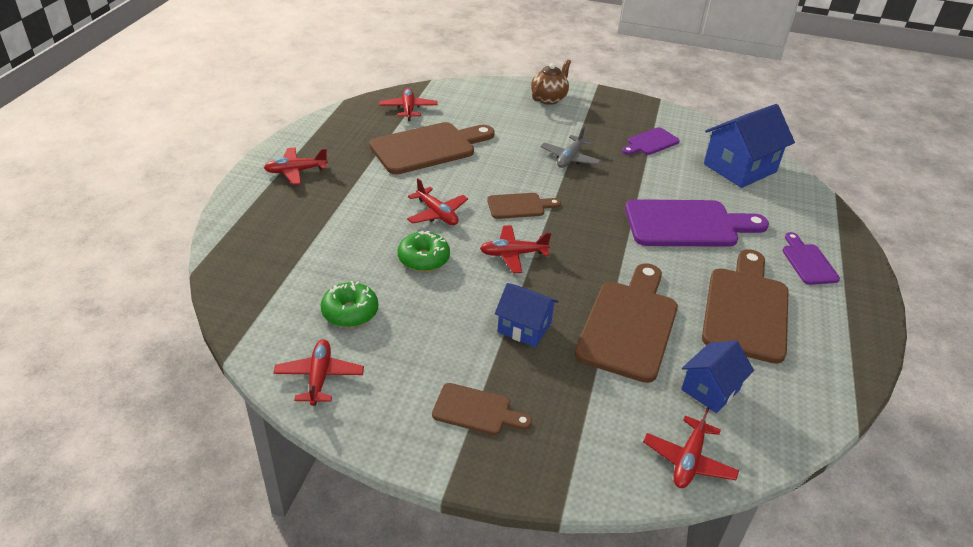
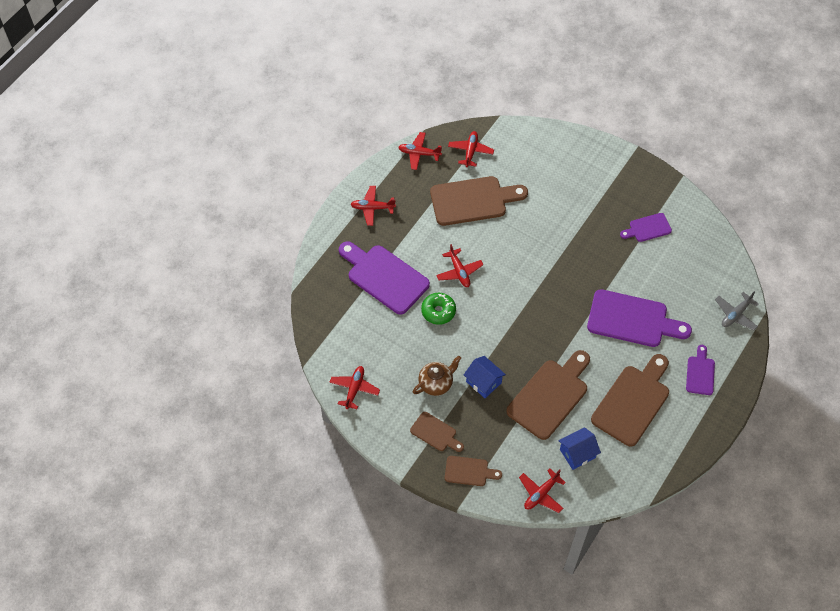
camera: 20 degrees right, 20 degrees up
green donut [321,281,378,327] -> none
red plane [480,225,551,273] -> red plane moved to [398,132,442,170]
brown cutting board [487,193,561,219] -> brown cutting board moved to [445,456,502,486]
brown teapot [531,59,571,105] -> brown teapot moved to [413,356,461,396]
grey plane [541,126,601,168] -> grey plane moved to [715,291,759,330]
blue house [704,104,795,188] -> none
none -> purple cutting board [339,241,430,315]

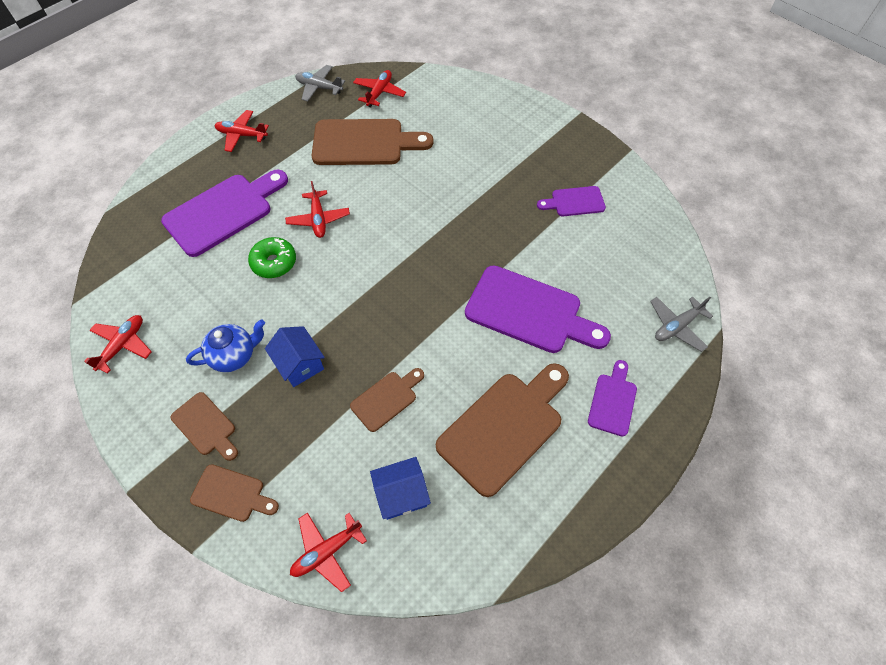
camera: 10 degrees right, 0 degrees up
purple cutting board [339,241,430,315] -> purple cutting board turned 90 degrees clockwise [161,170,288,257]
red plane [398,132,442,170] -> grey plane [295,65,345,101]
brown teapot [413,356,461,396] -> blue teapot [186,319,265,372]
brown cutting board [507,350,590,440] -> brown cutting board [350,368,424,432], size x0.52

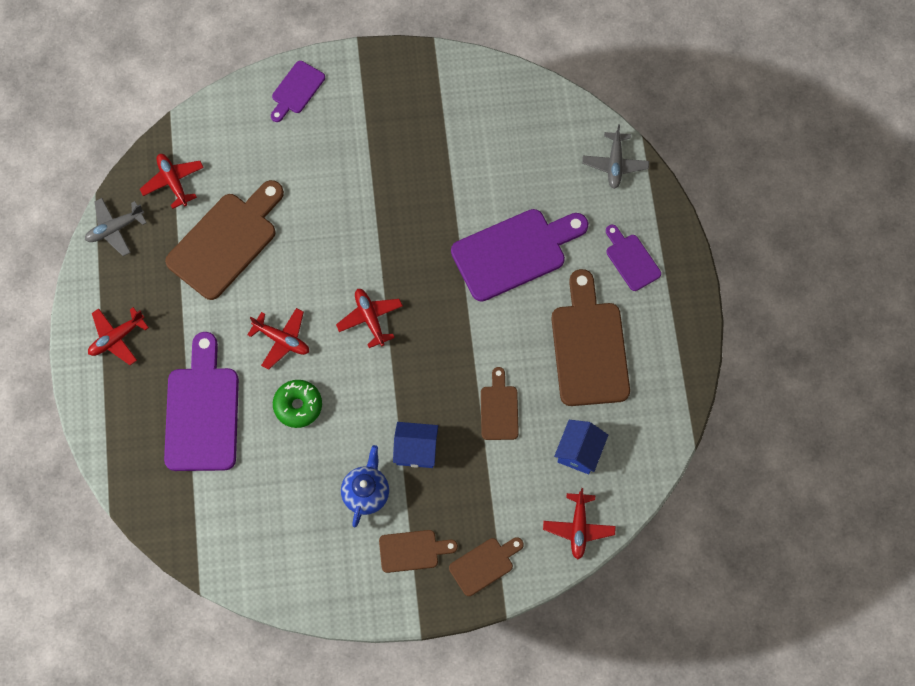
camera: 50 degrees left, 10 degrees up
red plane [84,315,152,374] -> red plane moved to [336,289,403,348]
purple cutting board [537,186,606,216] -> purple cutting board moved to [271,61,325,122]

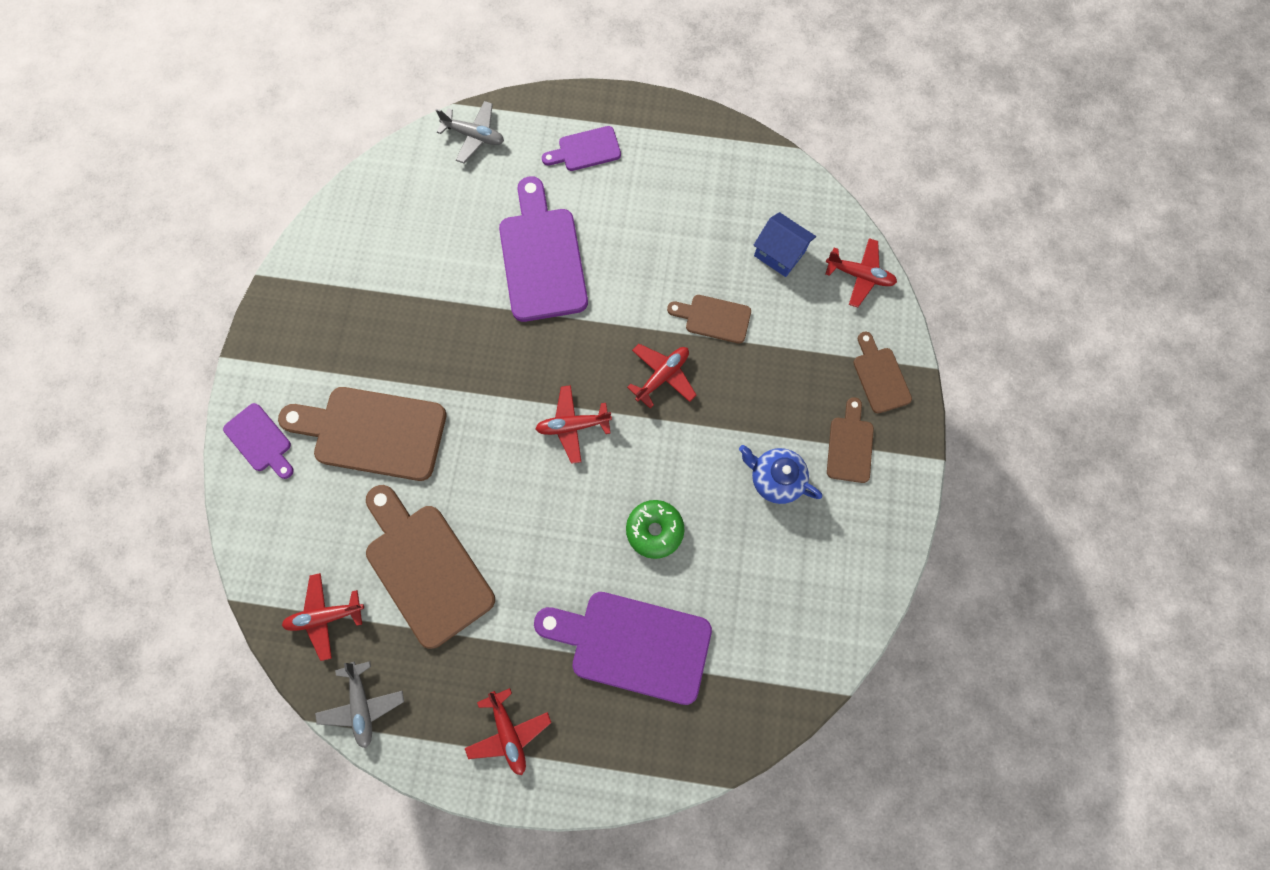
camera: 75 degrees left, 5 degrees up
red plane [247,308,309,370] -> red plane moved to [627,344,696,408]
blue house [393,422,438,468] -> none
brown cutting board [551,269,630,406] -> brown cutting board moved to [278,387,447,481]

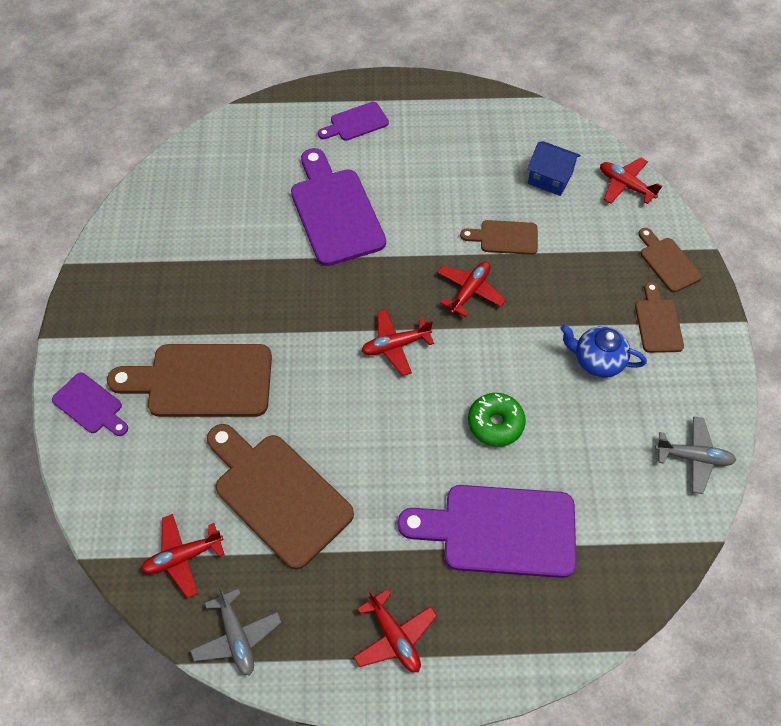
camera: 10 degrees left, 15 degrees down
grey plane [436,101,504,163] -> grey plane moved to [655,416,736,494]
red plane [825,238,897,308] -> red plane turned 150 degrees counterclockwise [600,158,662,204]

